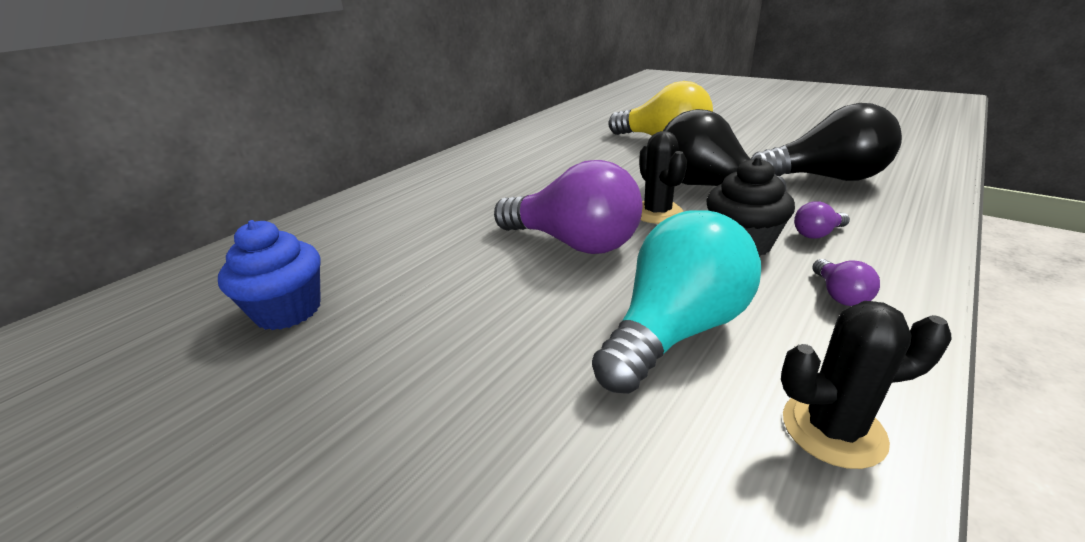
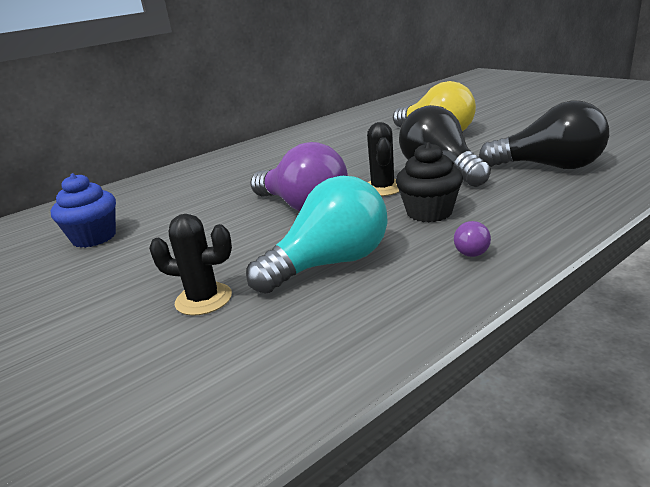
camera: 15 degrees right, 5 degrees down
black cactus [781,301,952,469] -> black cactus moved to [149,214,232,316]
purple light bulb [794,201,850,239] -> none

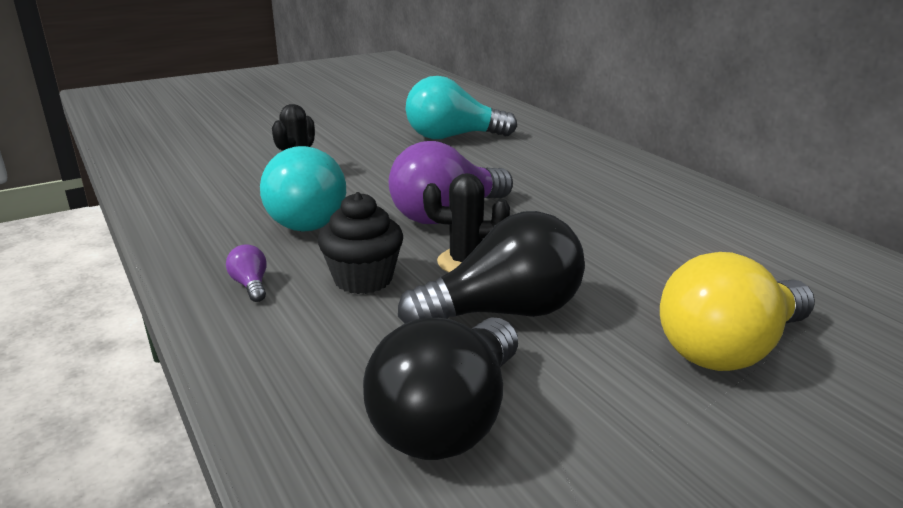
camera: 95 degrees right, 0 degrees up
blue cupcake [51,173,116,248] -> turquoise light bulb [406,76,517,139]
purple light bulb [454,221,491,257] -> purple light bulb turned 45 degrees clockwise [226,244,267,302]

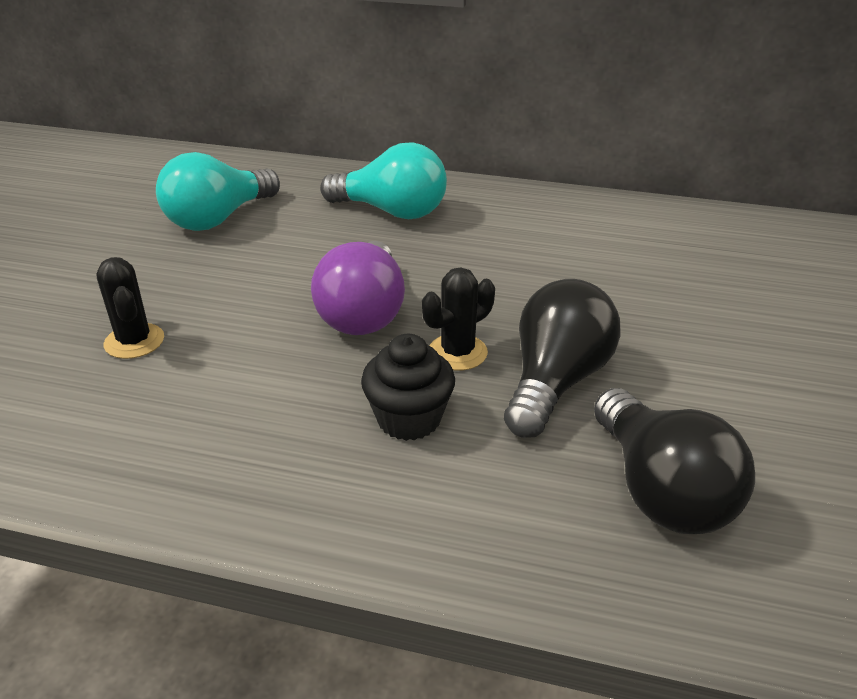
camera: 45 degrees left, 10 degrees up
purple light bulb [226,244,267,302] -> none
turquoise light bulb [260,146,346,232] -> turquoise light bulb moved to [320,142,447,219]
yellow light bulb [660,252,815,371] -> none

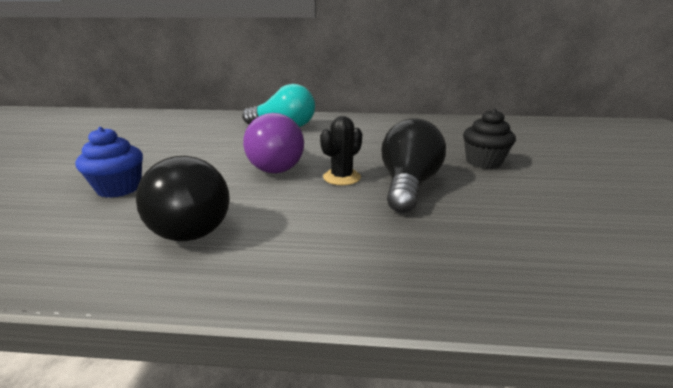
camera: 10 degrees left, 10 degrees down
black cactus [96,257,164,359] -> blue cupcake [75,127,143,198]
turquoise light bulb [156,152,280,231] -> none
black cupcake [361,334,455,441] -> black cupcake moved to [463,109,516,169]
black light bulb [594,388,755,534] -> black light bulb moved to [136,156,230,241]

